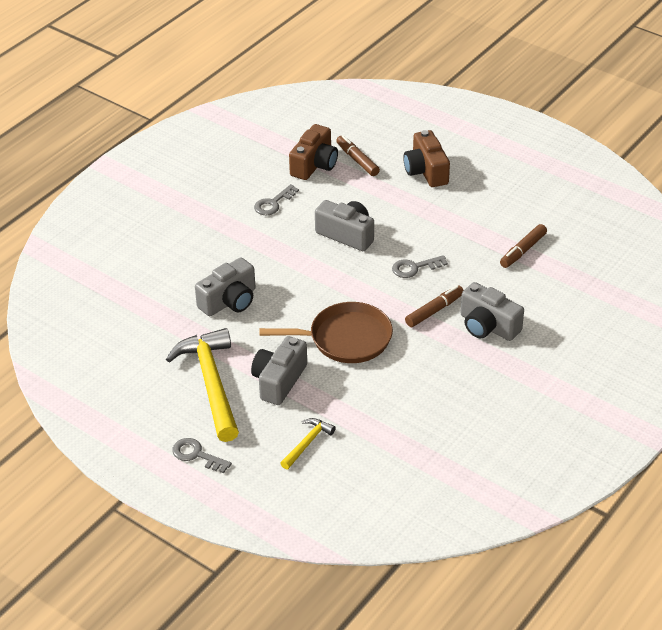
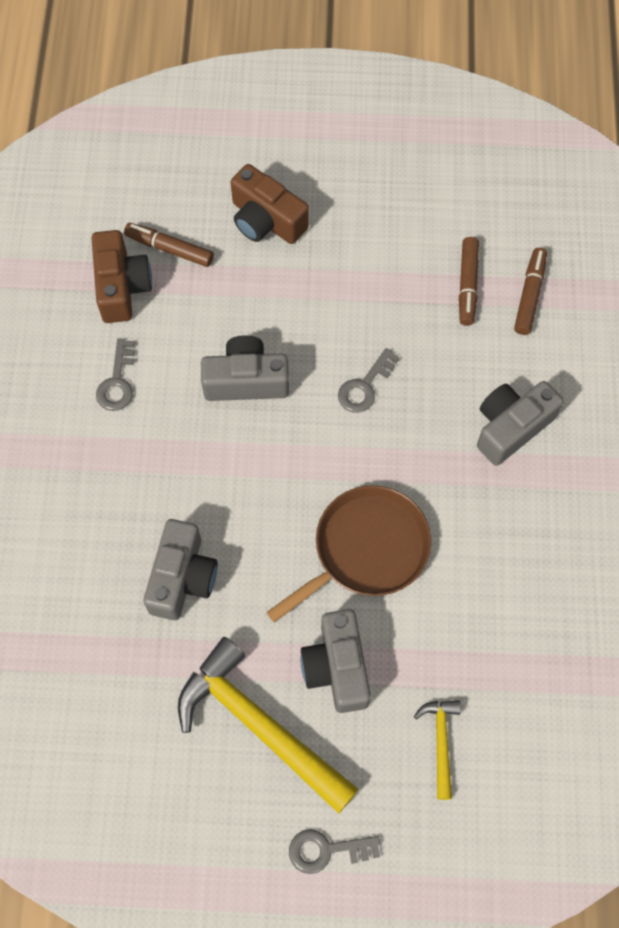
camera: 35 degrees left, 25 degrees up
brown marker [405,285,464,327] -> brown marker moved to [514,248,547,335]
grey camera [460,282,524,341] -> grey camera turned 135 degrees clockwise [477,381,564,466]

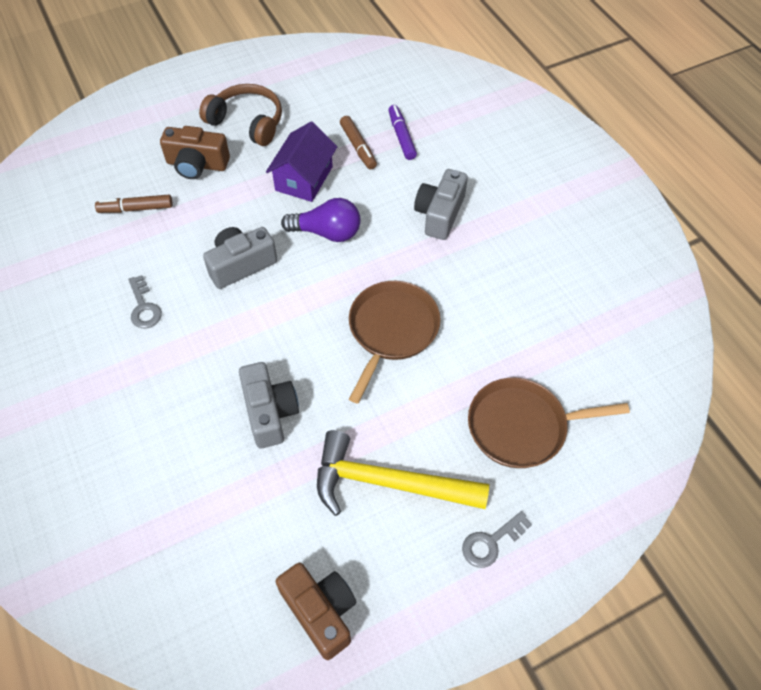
camera: 30 degrees left, 10 degrees down
brown camera [92,230,152,323] -> brown camera moved to [275,563,357,660]
grey camera [300,609,371,713] -> none
grey key [338,348,400,413] -> purple light bulb [281,198,361,242]
yellow hammer [414,700,461,800] -> brown pan [468,378,630,468]
brown marker [514,248,547,335] -> purple marker [389,105,417,160]
none -> brown headphones [199,84,282,146]
none -> purple house [266,121,337,202]

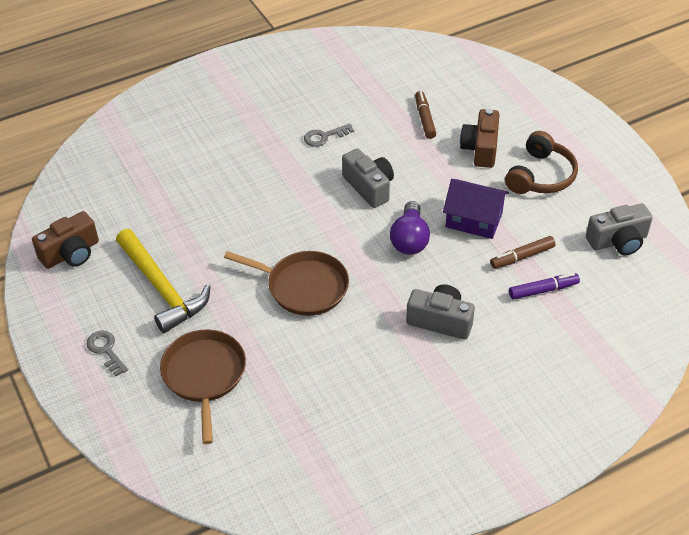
camera: 90 degrees right, 10 degrees down
grey camera [239,362,299,448] -> grey camera moved to [586,204,653,256]
yellow hammer [317,430,489,516] -> yellow hammer turned 135 degrees clockwise [116,229,211,333]

